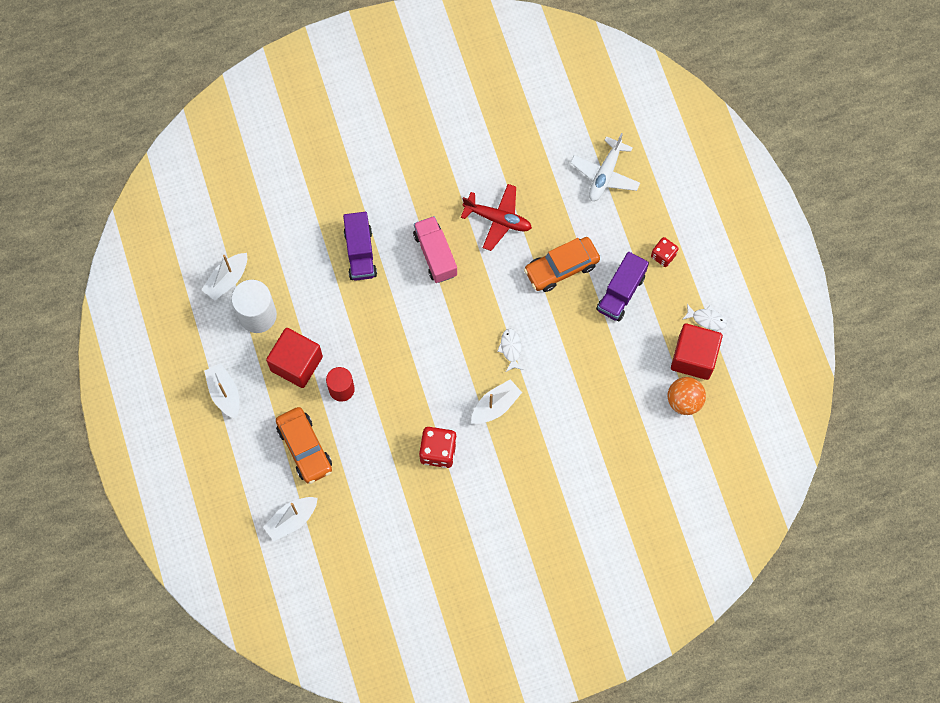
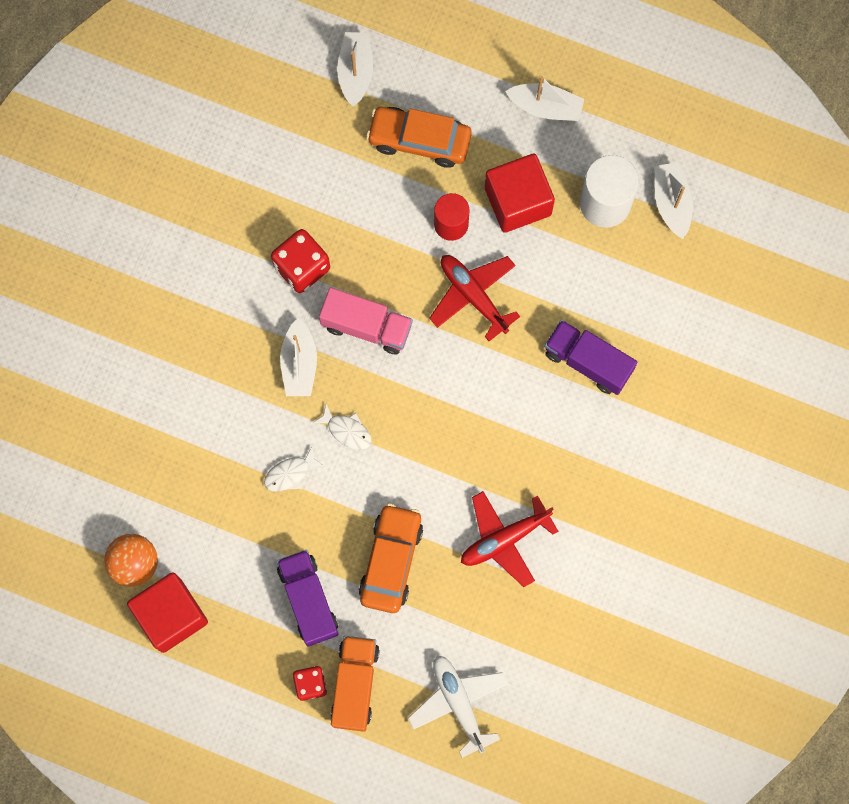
camera: 130 degrees right, 5 degrees up
pink truck [413,216,457,283] -> pink truck moved to [319,288,413,354]
white fish [682,304,727,330] -> white fish moved to [264,446,325,492]
none -> orange truck [331,636,380,732]
none -> red plane [429,255,520,341]

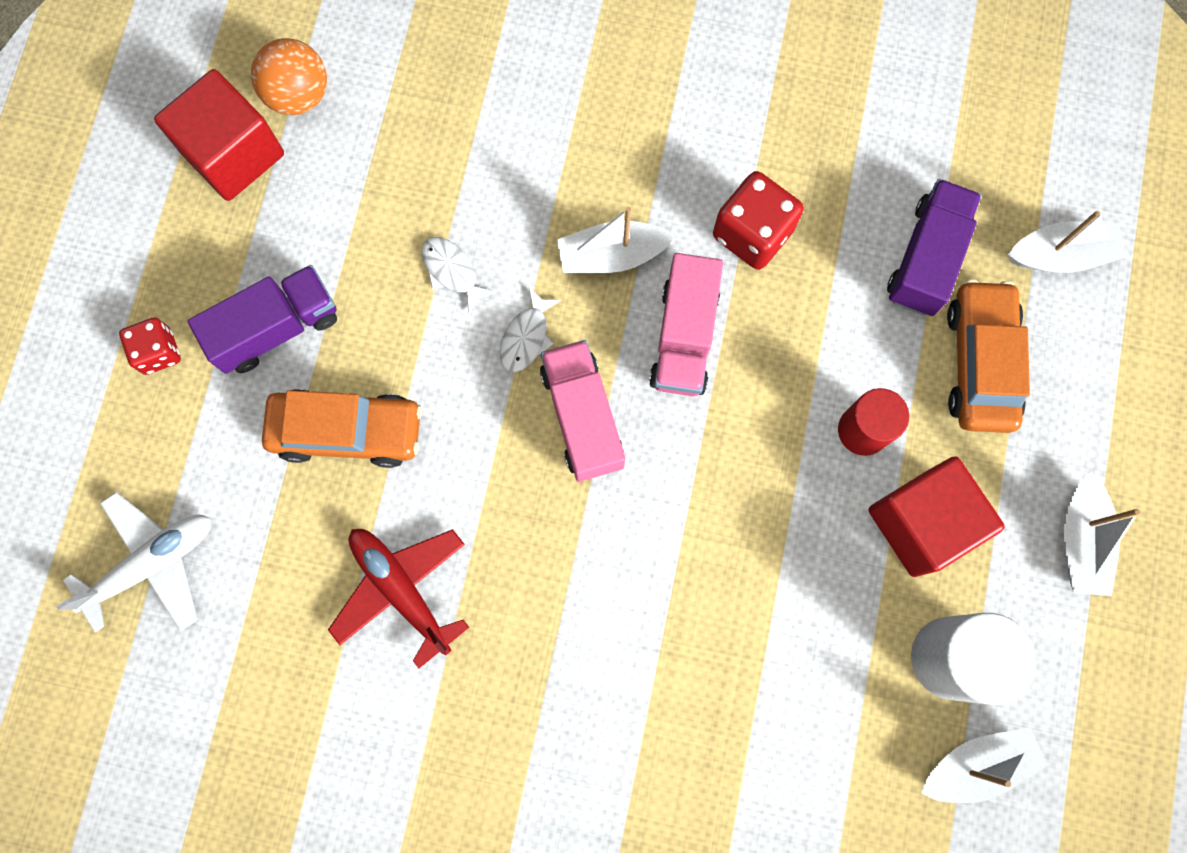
camera: 80 degrees right, 0 degrees up
orange truck [331,636,380,732] -> none
red plane [429,255,520,341] -> none
purple truck [545,320,637,395] -> purple truck moved to [887,179,982,316]
none -> pink truck [540,340,625,482]

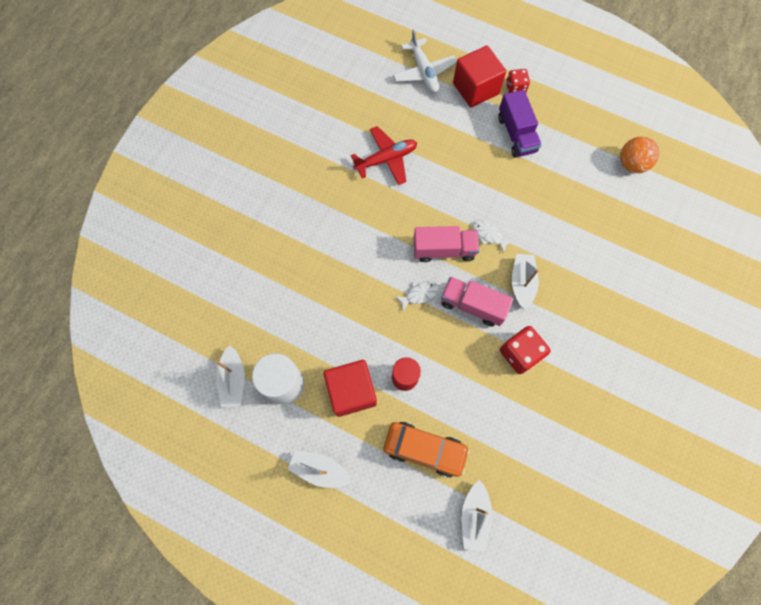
camera: 105 degrees right, 5 degrees down
red cube [154,69,284,201] -> red cube moved to [453,46,506,107]
orange car [262,389,422,468] -> none
white fish [422,237,496,314] -> white fish moved to [395,281,439,311]
purple truck [887,179,982,316] -> none

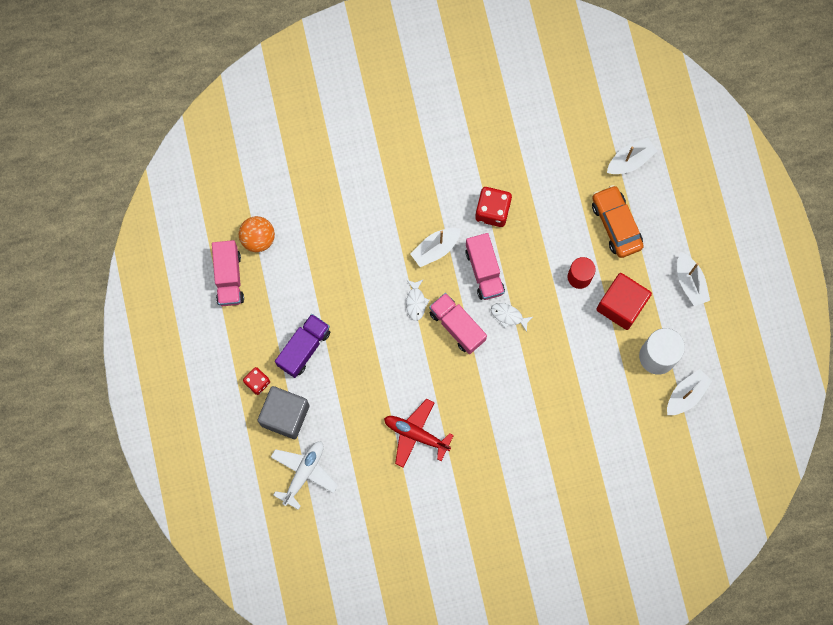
camera: 130 degrees left, 5 degrees up
red cube [453,46,506,107] -> grey cube [258,386,310,439]
none -> pink truck [212,240,244,306]

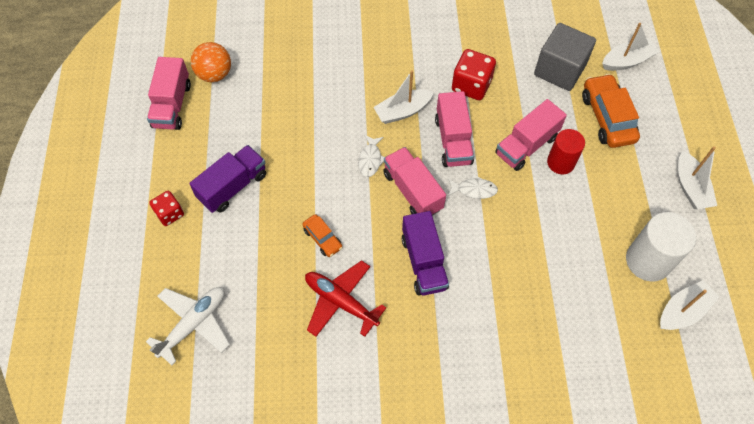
camera: 10 degrees right, 15 degrees down
grey cube [258,386,310,439] -> grey cube moved to [534,23,596,91]
white fish [491,303,533,332] -> white fish turned 150 degrees clockwise [448,174,498,199]
red cube [596,273,652,330] -> none
none -> orange car [302,214,342,257]
none -> purple truck [402,211,449,296]
none -> pink truck [495,99,567,171]

